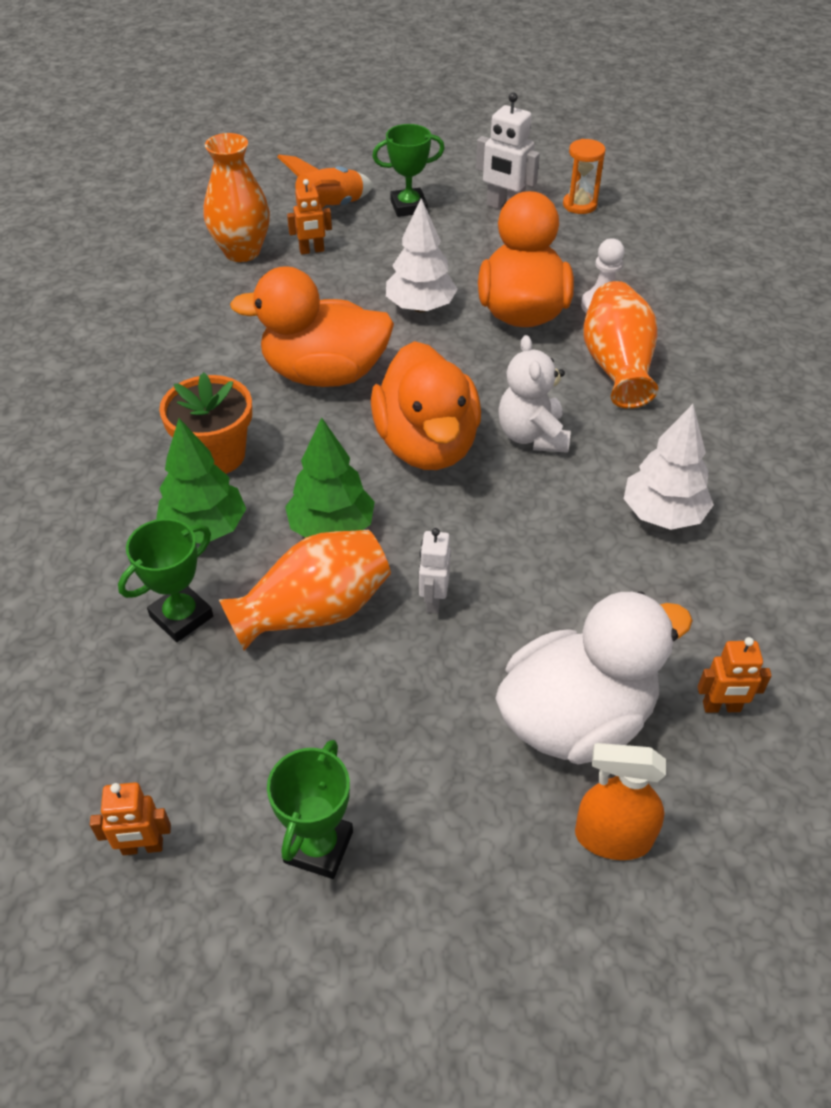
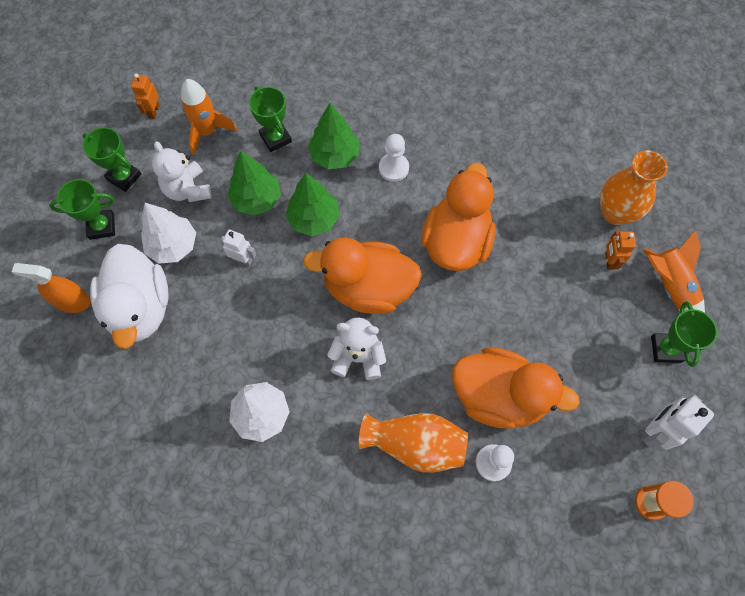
camera: 105 degrees right, 20 degrees up
orange flower pot [159,372,252,474] -> white pawn [379,134,409,182]
orange vase [219,530,391,651] -> green tree [227,151,281,216]
white tree [386,198,458,312] -> white tree moved to [141,203,196,264]
orange spray bottle [575,743,666,860] -> orange spray bottle turned 105 degrees counterclockwise [11,263,91,313]
orange robot [697,637,772,713] -> none
none -> green trophy [49,179,115,240]
none -> white teddy bear [152,141,212,202]
none -> orange rocket [181,79,237,155]

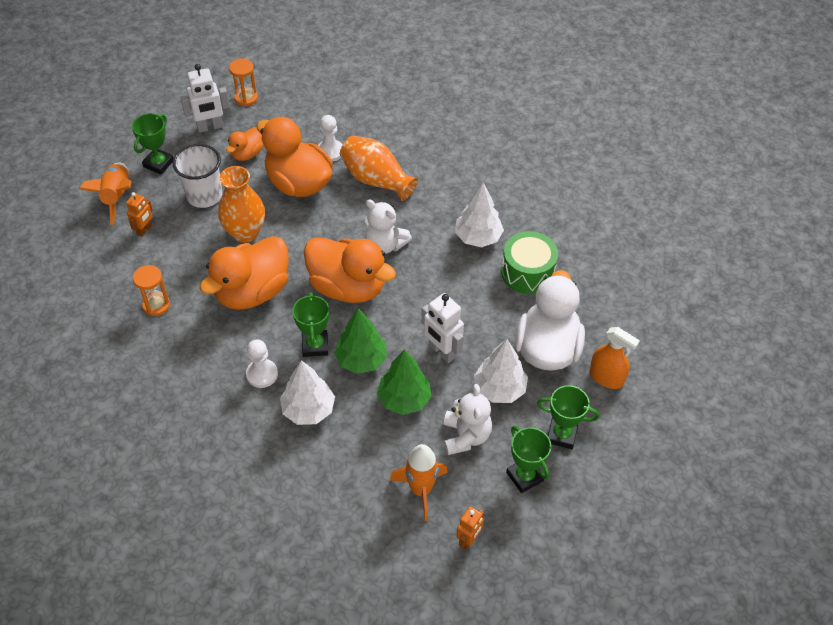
camera: 155 degrees left, 15 degrees down
white robot [220,230,256,266] -> white robot [421,293,464,363], size x1.58
green trophy [249,86,292,152] -> green trophy moved to [292,292,329,357]
green tree [308,103,359,169] -> white tree [280,360,335,425]
orange vase [600,150,668,225] -> orange vase moved to [218,166,265,243]
none -> orange hourglass [133,265,170,316]
none -> white cup [173,144,222,208]
none -> orange duck [226,127,263,161]
none -> green drum [501,231,558,294]

